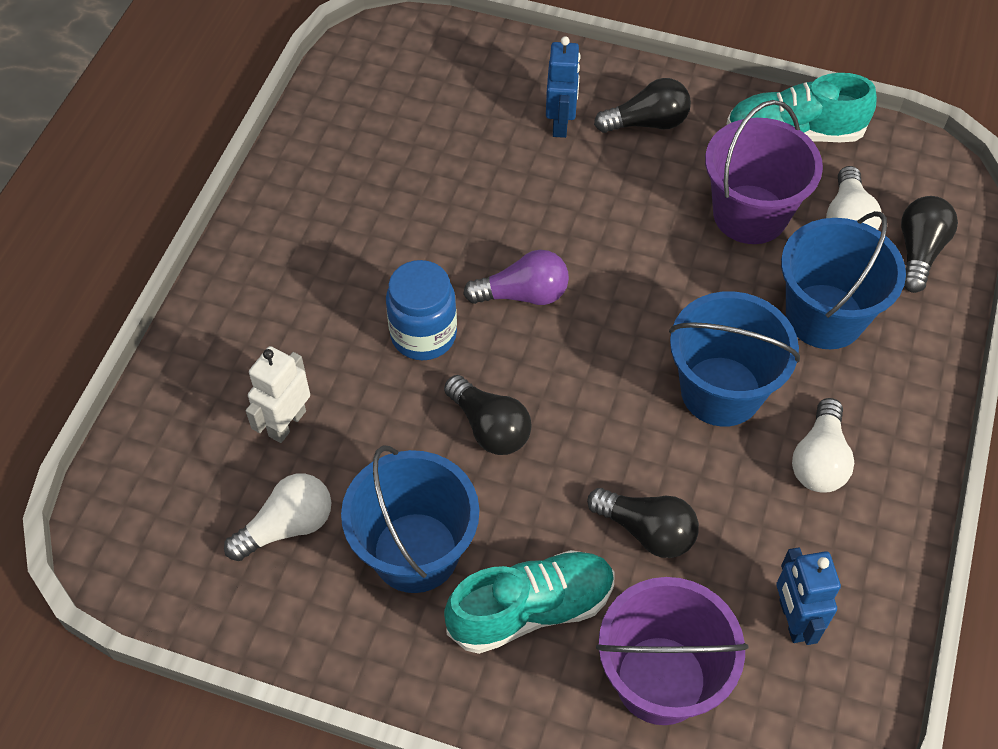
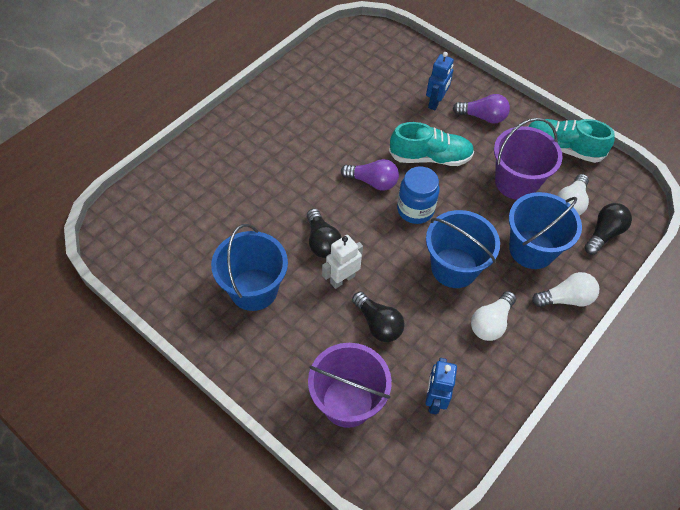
camera: 20 degrees right, 0 degrees up
white light bulb [224,474,331,561] -> white light bulb moved to [532,272,599,307]
white robot [246,346,310,443] -> white robot moved to [322,235,363,289]
blue jar [386,260,457,360] -> blue jar moved to [397,166,440,224]
turquoise shoe [444,550,615,654] -> turquoise shoe moved to [389,122,474,166]
black light bulb [594,78,691,133] -> purple light bulb [453,94,510,123]

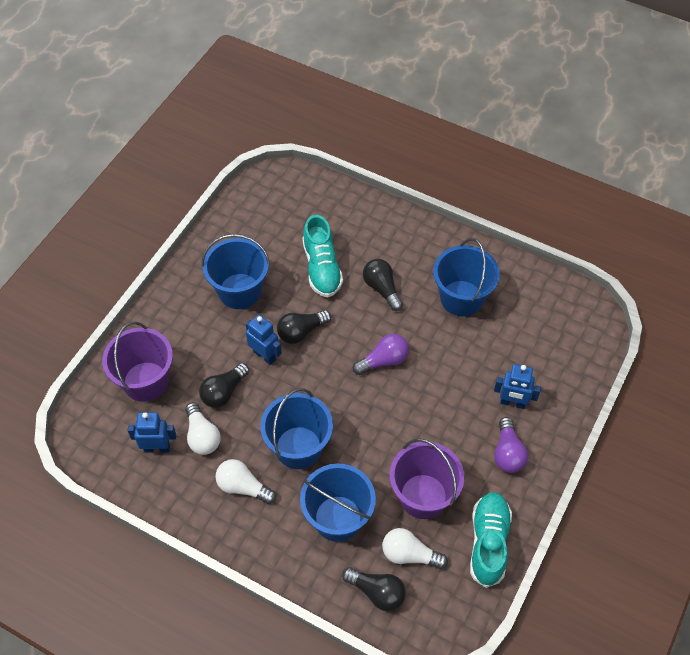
camera: 80 degrees right, 0 degrees up
white robot [322,235,363,289] -> blue robot [246,315,282,365]
purple light bulb [341,159,399,191] -> purple light bulb turned 120 degrees counterclockwise [353,334,409,375]
turquoise shoe [389,122,474,166] -> turquoise shoe moved to [302,215,343,298]
blue jar [397,166,440,224] -> none
white light bulb [532,272,599,307] -> white light bulb moved to [185,402,221,455]
none -> black light bulb [363,259,403,311]
none -> blue bucket [433,238,500,317]

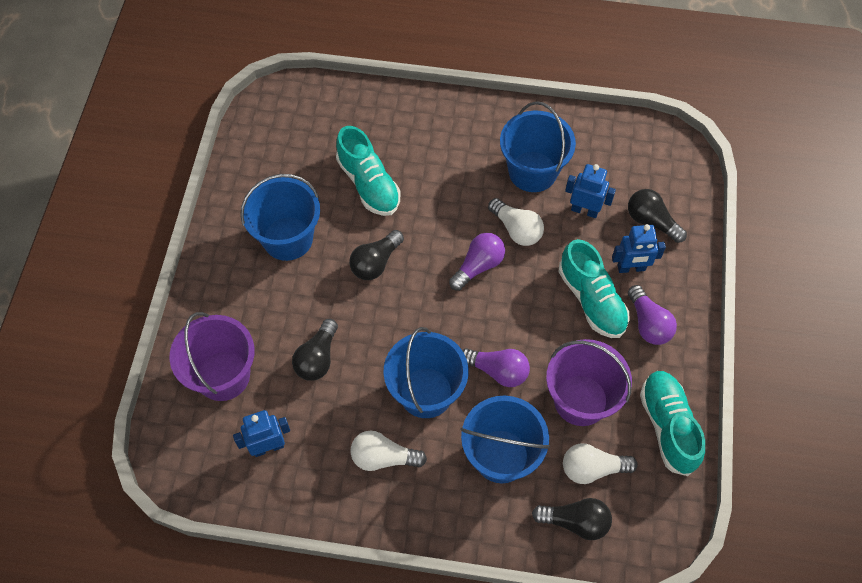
camera: 20 degrees left, 5 degrees up
white light bulb [185,402,221,455] -> white light bulb moved to [488,198,544,246]
blue robot [246,315,282,365] -> blue robot moved to [565,164,616,218]
black light bulb [363,259,403,311] -> black light bulb moved to [628,189,687,243]
none -> purple light bulb [462,348,530,387]
none -> turquoise shoe [559,239,629,338]

